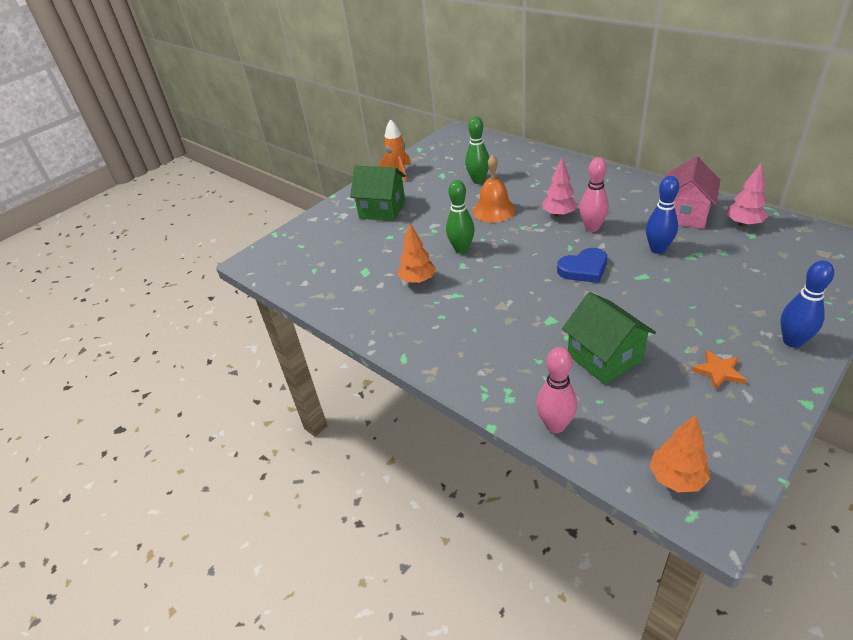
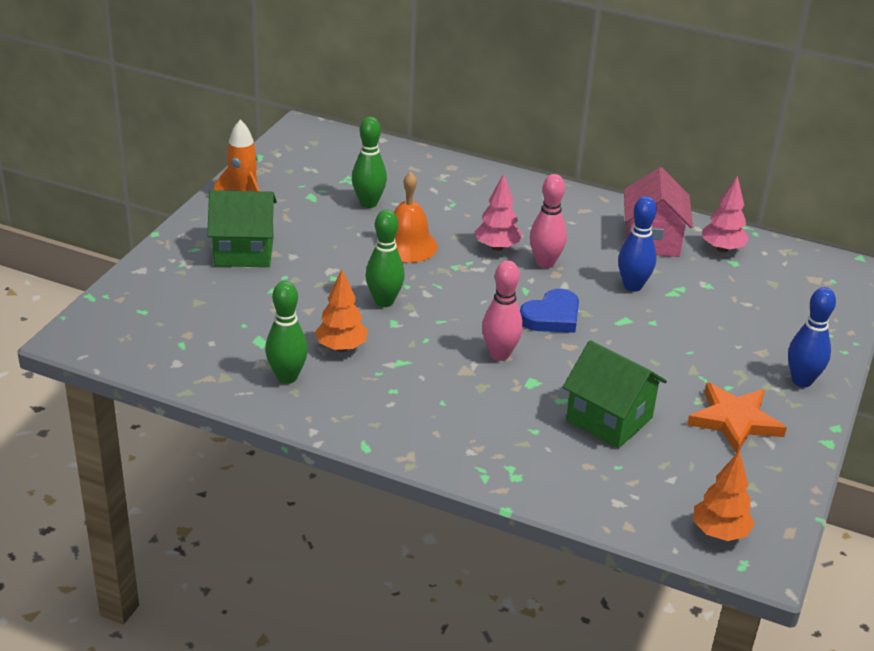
camera: 25 degrees left, 5 degrees down
pink bowling pin [537,347,577,433] -> pink bowling pin moved to [482,260,523,361]
orange star [691,350,746,390] -> orange star [687,382,787,453], size x1.69
none -> green bowling pin [265,281,308,384]

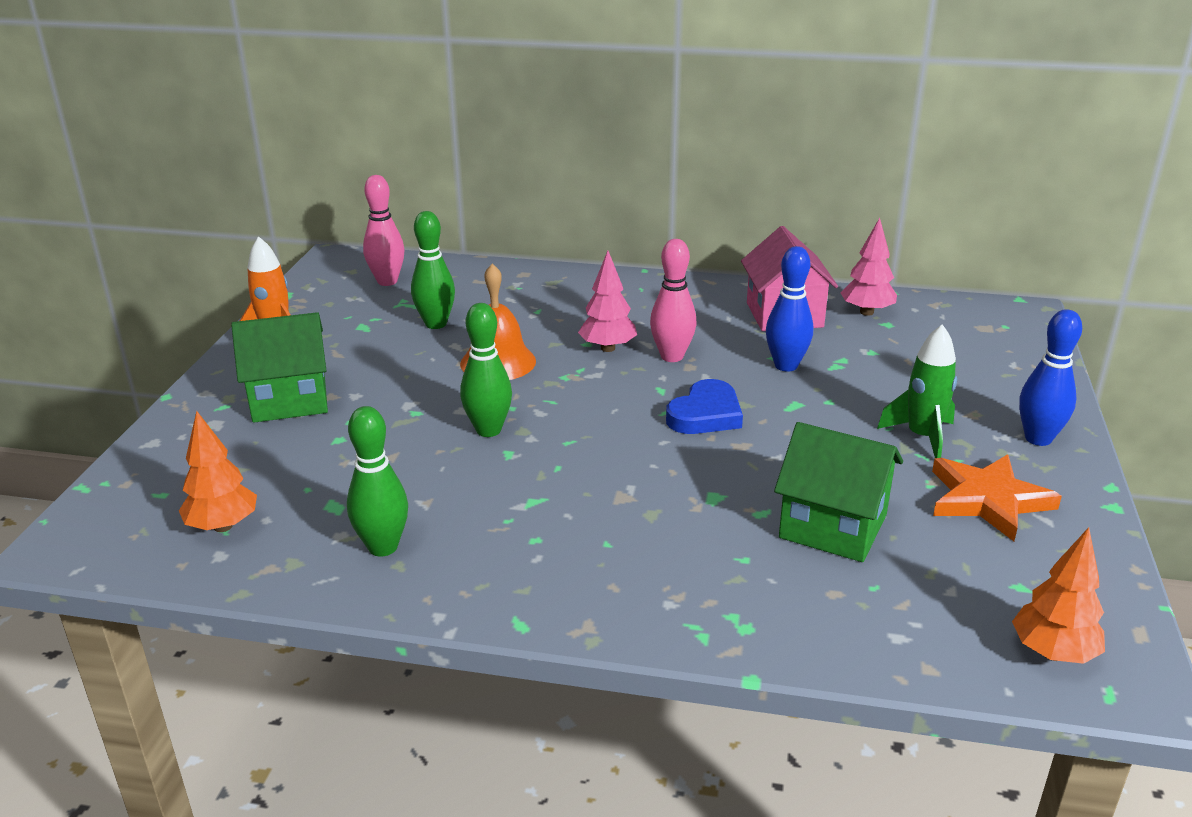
camera: 10 degrees left, 5 degrees down
orange tree [315,269,368,352] -> orange tree moved to [179,411,257,532]
pink bowling pin [482,260,523,361] -> pink bowling pin moved to [363,175,404,286]
none -> green rocket [877,324,957,458]

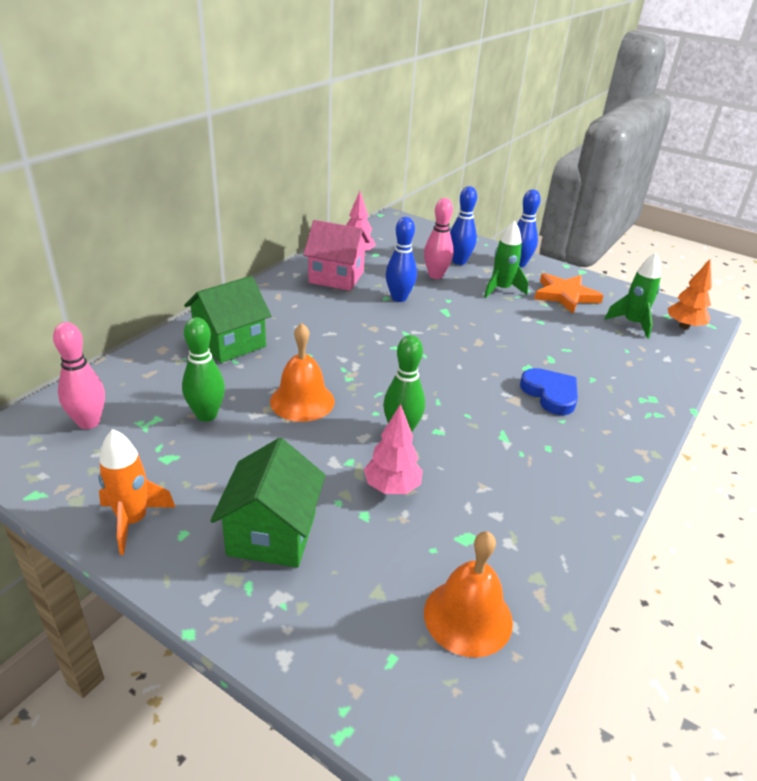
camera: 70 degrees left, 5 degrees up
orange tree [179,411,257,532] -> orange bell [424,531,513,658]
green bowling pin [347,406,408,557] -> none
pink tree [578,251,637,352] -> pink tree moved to [364,404,423,494]
pink bowling pin [650,239,697,362] -> pink bowling pin moved to [424,198,454,279]
blue heart [666,379,743,434] -> blue heart moved to [520,368,578,415]
green house [774,422,903,562] -> green house moved to [184,276,271,363]
none -> blue bowling pin [450,186,477,265]
none -> green rocket [605,253,661,339]

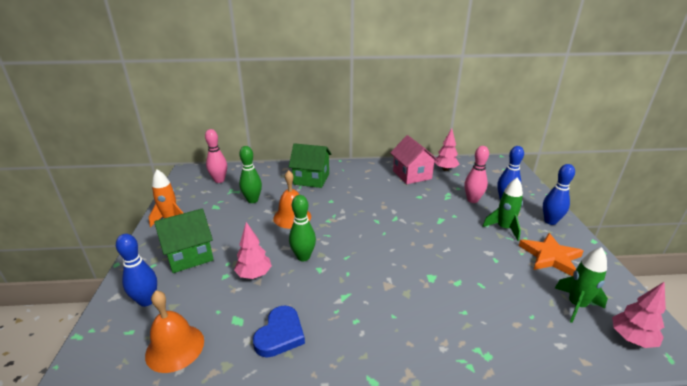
camera: 55 degrees right, 5 degrees down
blue bowling pin [386,217,417,302] -> blue bowling pin moved to [116,234,157,307]
blue heart [520,368,578,415] -> blue heart moved to [253,305,305,358]
orange tree [667,260,712,329] -> pink tree [612,282,666,348]

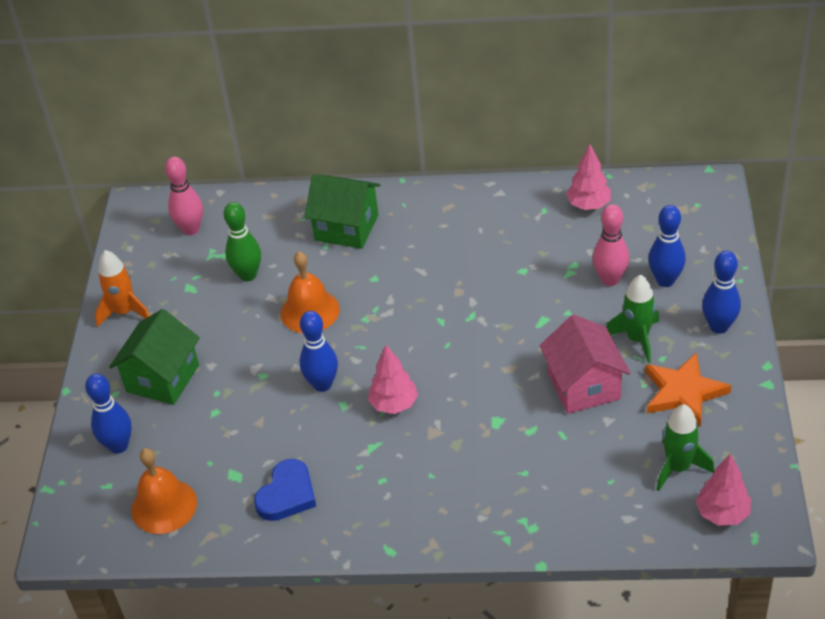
camera: 10 degrees right, 15 degrees up
green house [154,208,214,273] -> green house turned 45 degrees counterclockwise [109,309,200,405]
pink tree [234,222,272,279] -> pink tree moved to [368,345,418,414]
green bowling pin [289,195,316,262] -> blue bowling pin [299,311,338,392]
pink house [390,135,439,184] -> pink house moved to [539,315,630,414]

